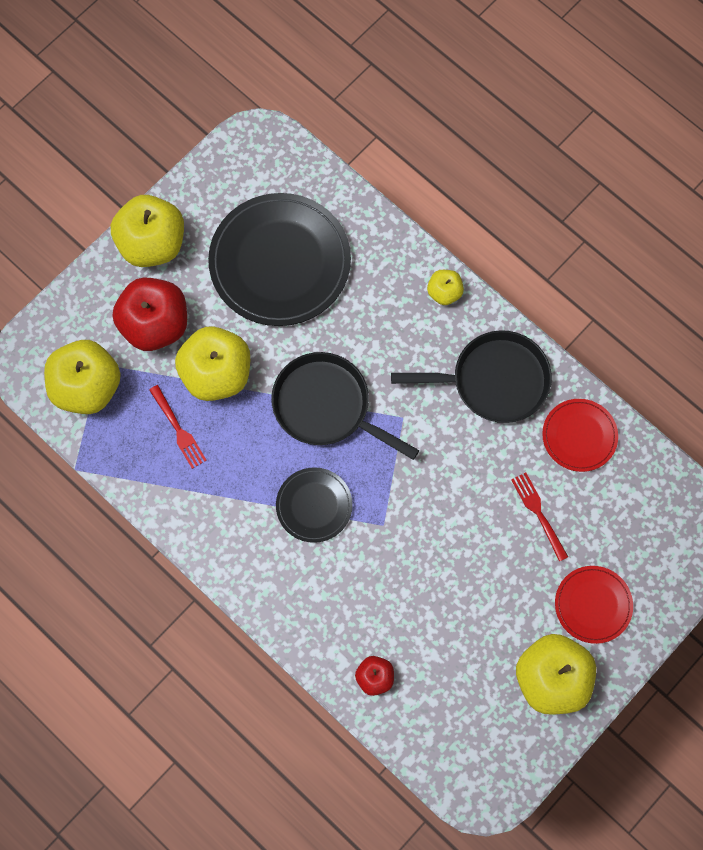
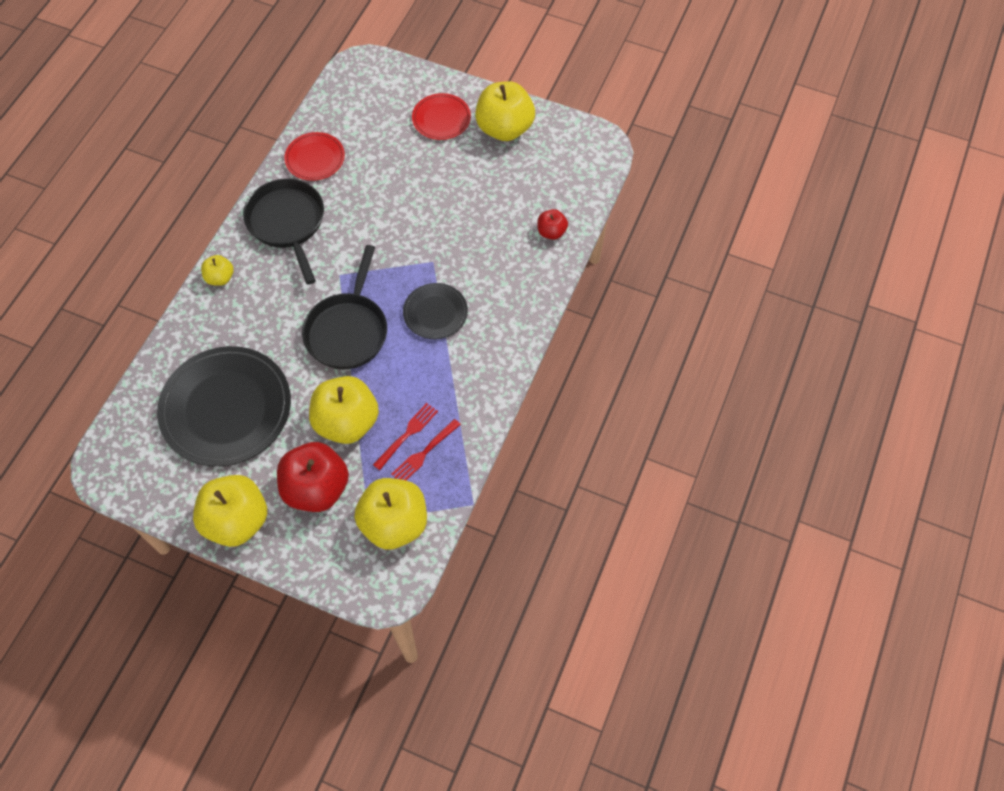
camera: 110 degrees left, 10 degrees down
red fork [511,473,568,562] -> red fork moved to [391,419,461,480]

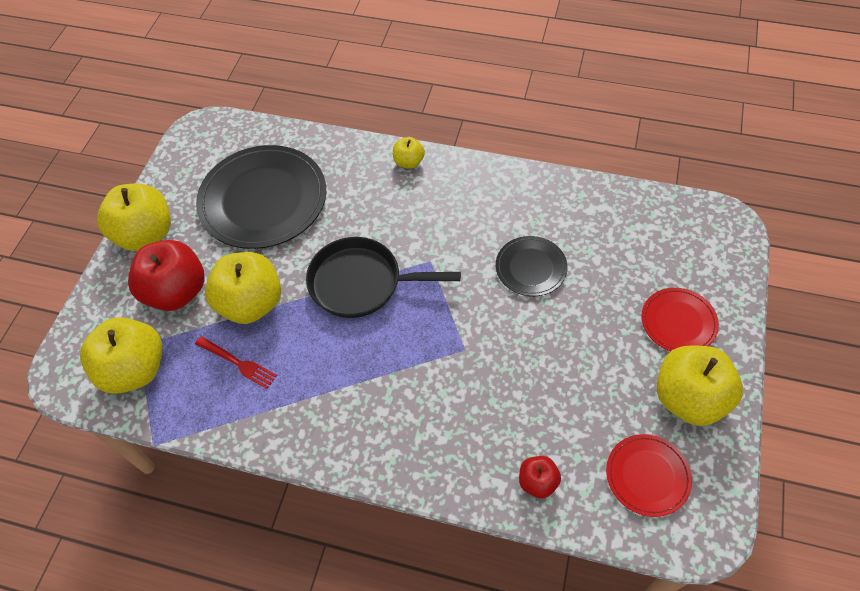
camera: 85 degrees right, 5 degrees down
black pan [243,179,324,285] -> none
red plate [284,132,345,181] -> red plate moved to [606,434,692,517]
red fork [391,419,461,480] -> none
black plate [403,283,468,339] -> black plate moved to [496,236,568,296]

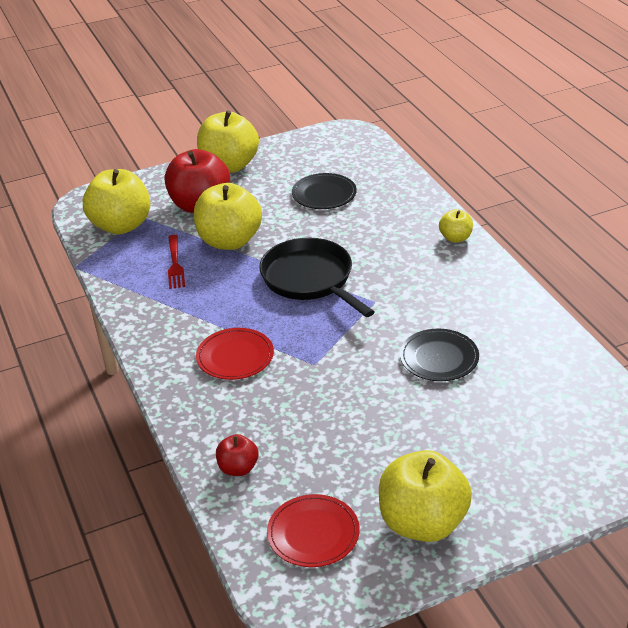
camera: 50 degrees right, 20 degrees down
black plate [196,145,326,249] -> black plate [292,173,357,209], size x0.51
red plate [641,288,719,351] -> red plate moved to [196,328,274,380]

